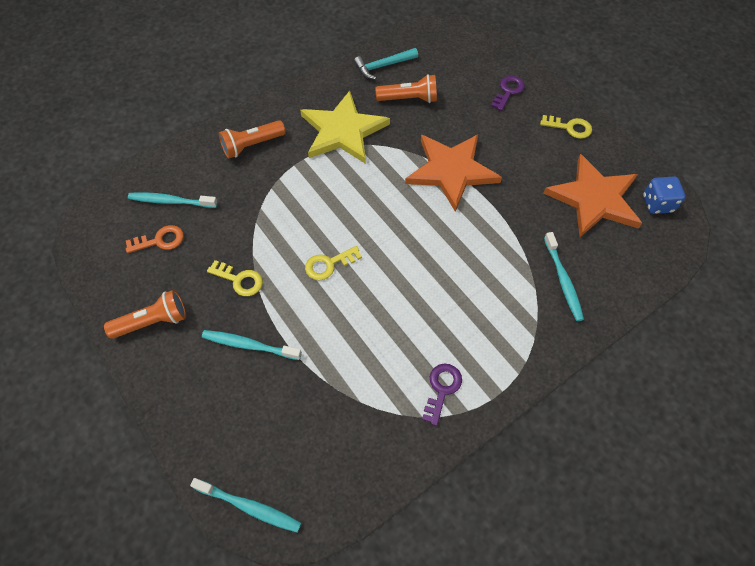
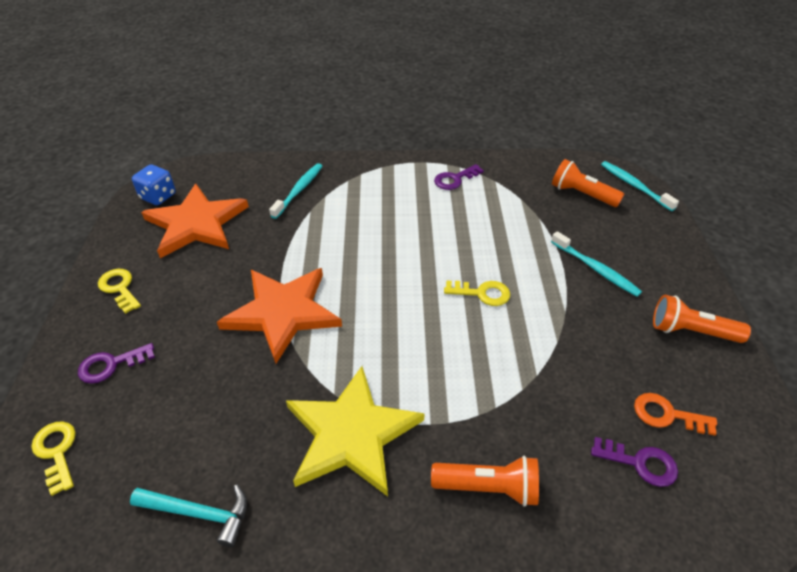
camera: 145 degrees left, 15 degrees down
turquoise toothbrush [128,192,218,208] -> purple key [591,437,678,487]
yellow key [207,260,263,296] -> yellow key moved to [31,421,76,496]
orange flashlight [376,74,437,103] -> orange flashlight moved to [552,159,624,207]

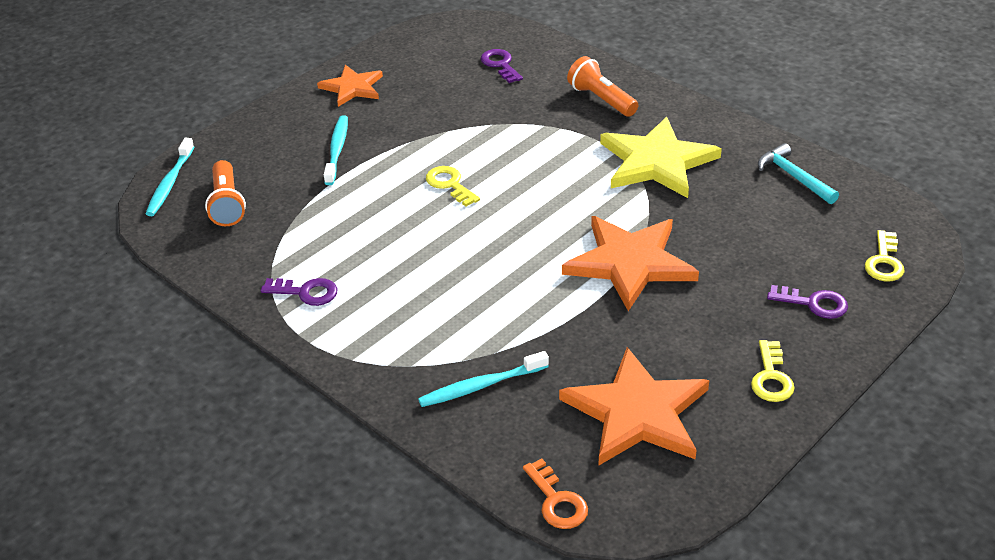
camera: 135 degrees left, 5 degrees down
blue dice [132,165,176,205] -> none
orange key [634,393,717,436] -> orange key moved to [523,458,588,529]
orange flashlight [653,295,751,343] -> orange star [317,65,383,107]

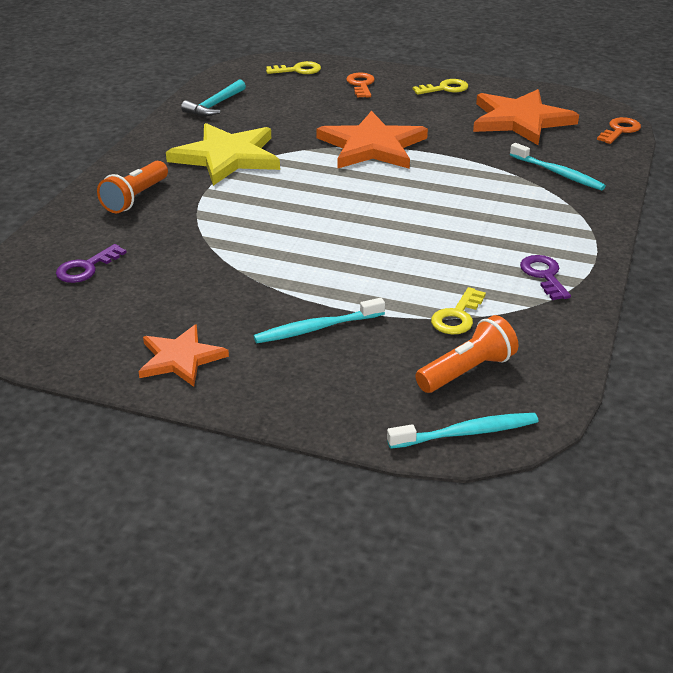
camera: 115 degrees left, 5 degrees down
yellow key [426,166,480,206] -> yellow key moved to [431,287,486,334]
purple key [767,285,848,319] -> orange key [346,73,375,98]

